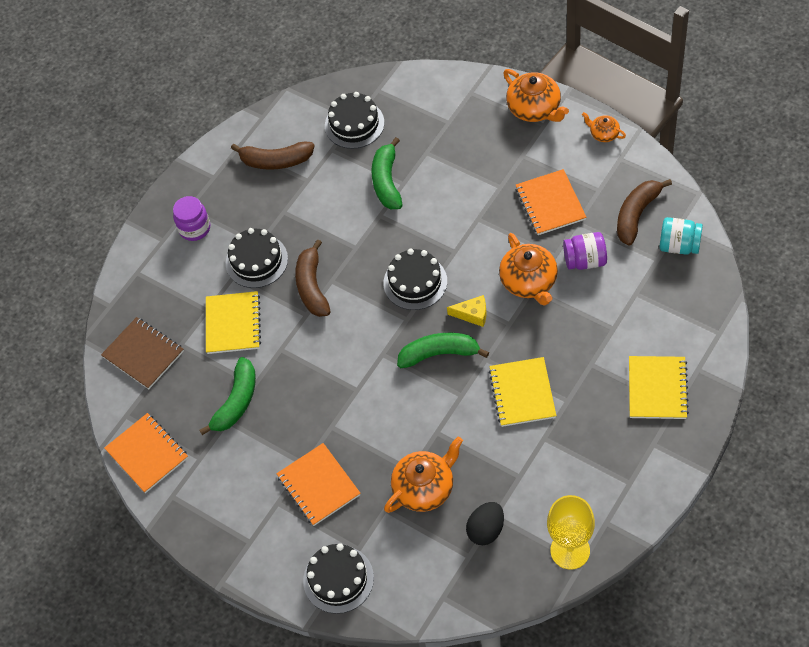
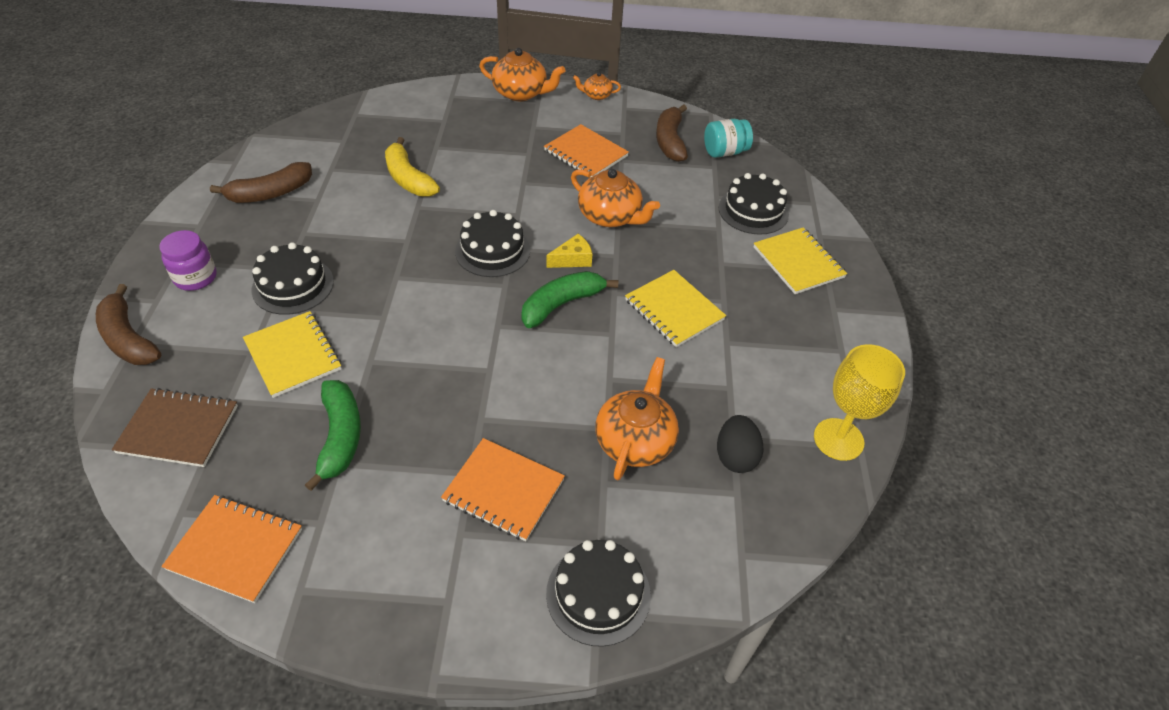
camera: 40 degrees left, 10 degrees down
brown banana [295,239,331,317] -> brown banana moved to [96,284,162,365]
black cake [325,92,384,149] -> black cake moved to [719,173,789,235]
green banana [371,137,402,209] -> yellow banana [385,137,440,197]
purple jar [563,232,607,270] -> none

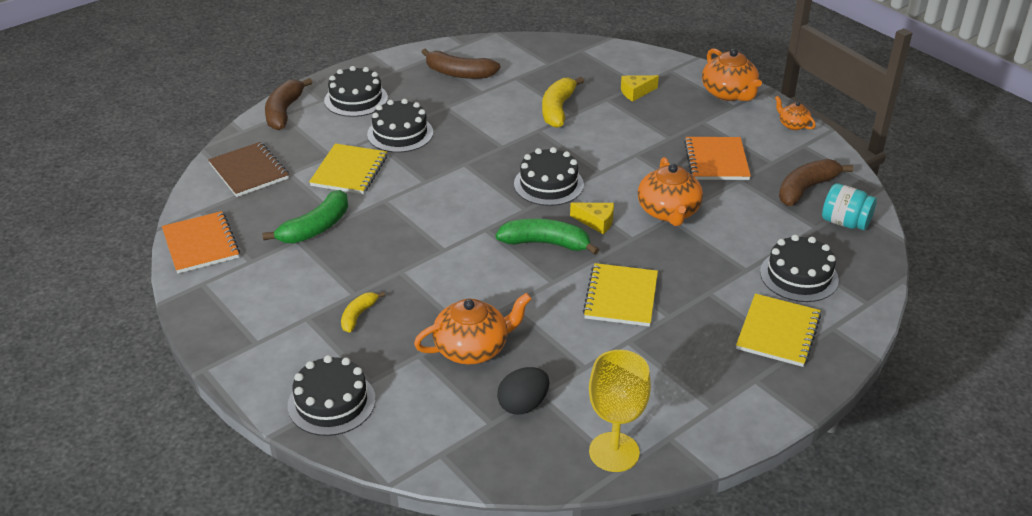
camera: 50 degrees right, 10 degrees down
purple jar [159,230,217,291] -> black cake [324,66,388,117]
orange notebook [441,438,565,541] -> yellow banana [341,292,385,333]
none -> yellow cheese [621,75,659,102]

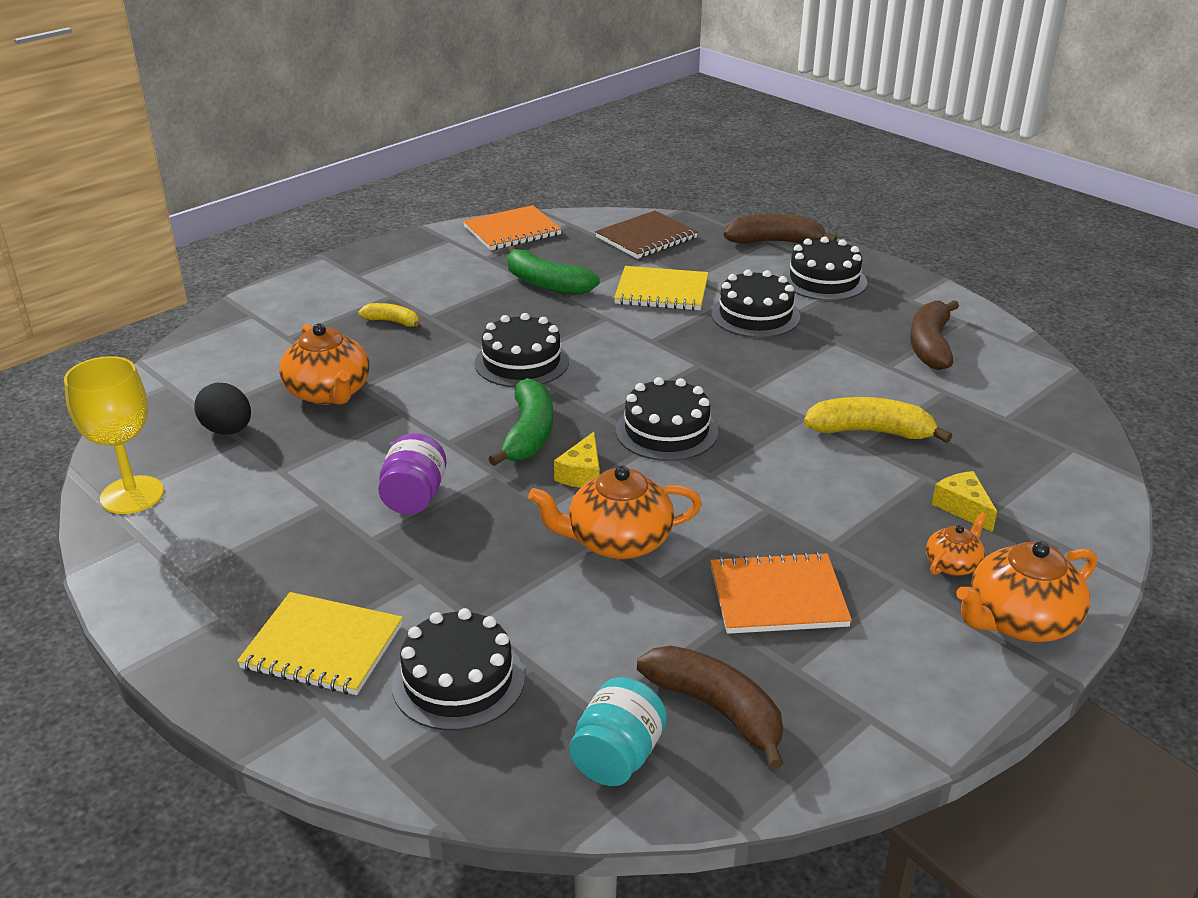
camera: 85 degrees right, 5 degrees down
black cake [288,355,376,436] -> black cake moved to [475,313,569,388]
yellow notebook [583,263,658,326] -> purple jar [378,433,446,514]
orange teapot [775,96,816,130] -> orange teapot moved to [926,512,987,576]

